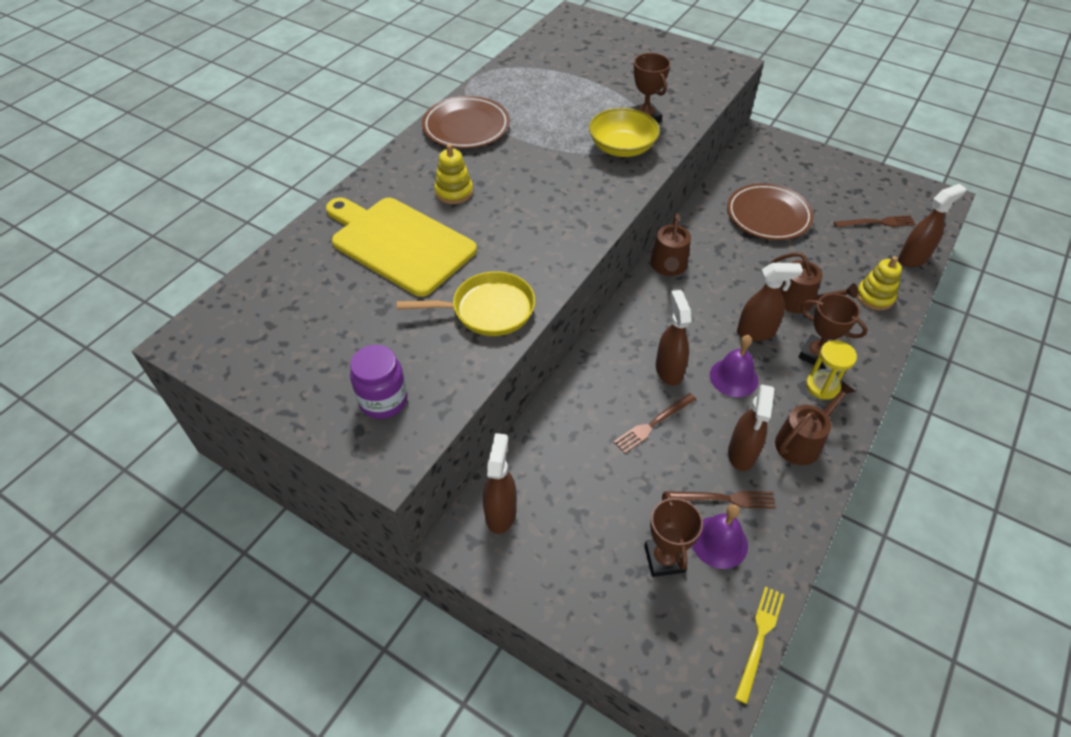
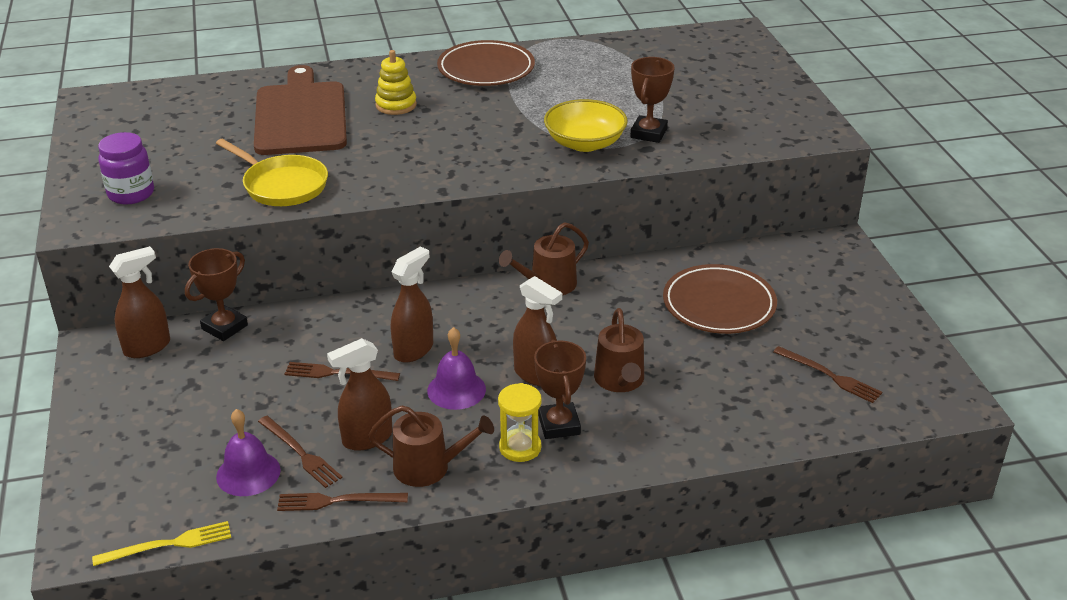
camera: 45 degrees right, 15 degrees down
yellow cutting board [326,198,477,297] -> brown cutting board [254,65,347,155]
brown trophy [645,491,703,577] -> brown trophy moved to [185,248,248,341]
yellow stacking toy [857,256,902,310] -> none
brown spray bottle [898,184,966,267] -> none
none -> brown fork [277,493,408,511]

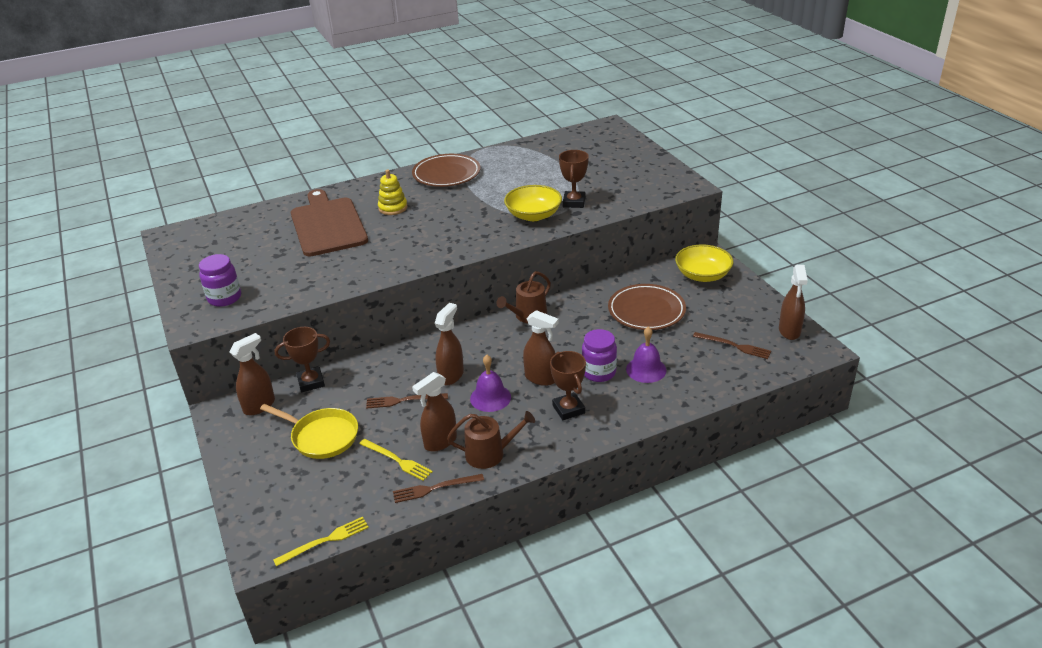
camera: 10 degrees left, 0 degrees up
brown trophy [185,248,248,341] -> brown trophy turned 45 degrees clockwise [275,327,330,392]
yellow pan [216,139,328,206] -> yellow pan moved to [260,404,358,459]
purple bell [216,409,281,496] -> purple bell moved to [626,326,667,383]
brown fork [258,416,343,488] -> yellow fork [359,439,433,481]
yellow hourglass [498,383,542,462] -> none
brown watering can [594,308,644,392] -> purple jar [582,329,617,382]
none -> yellow bowl [675,244,733,282]
none -> brown spray bottle [779,265,808,340]

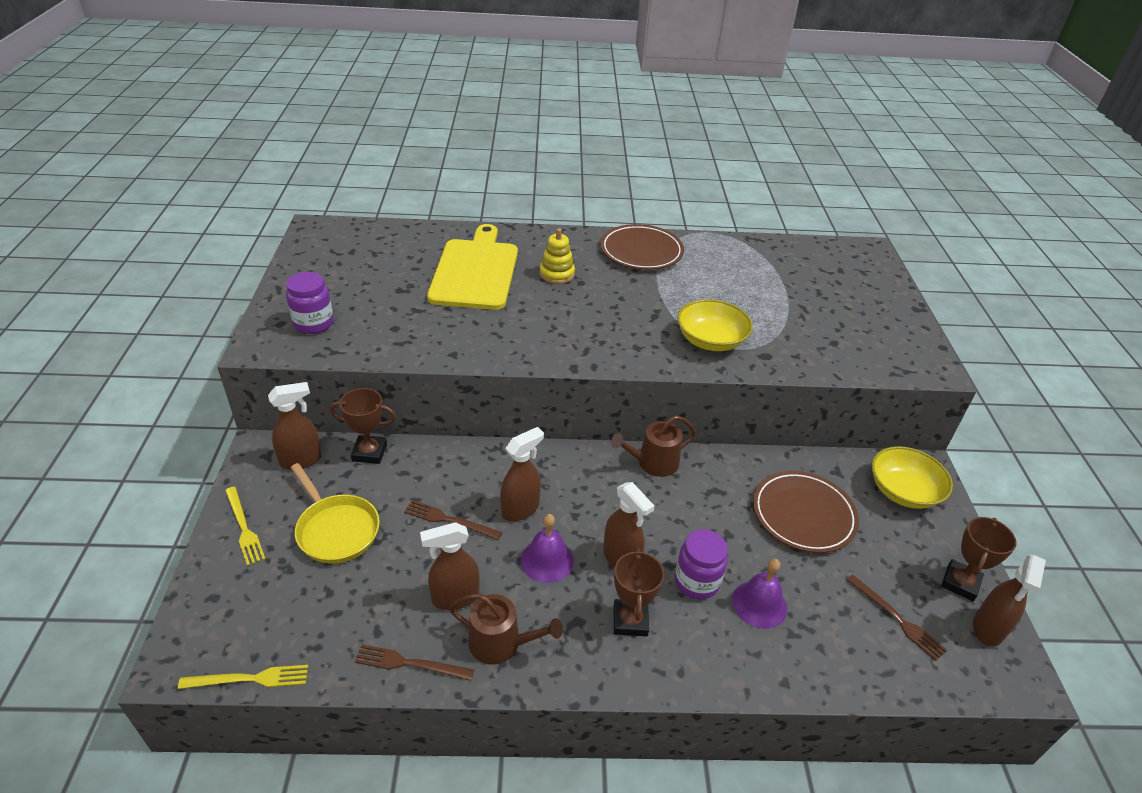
camera: 20 degrees right, 5 degrees up
brown cutting board [291,189,368,257] -> yellow cutting board [427,224,518,310]
yellow fork [359,439,433,481] -> yellow fork moved to [225,487,265,566]
brown trophy [559,150,589,208] -> brown trophy moved to [941,517,1017,601]

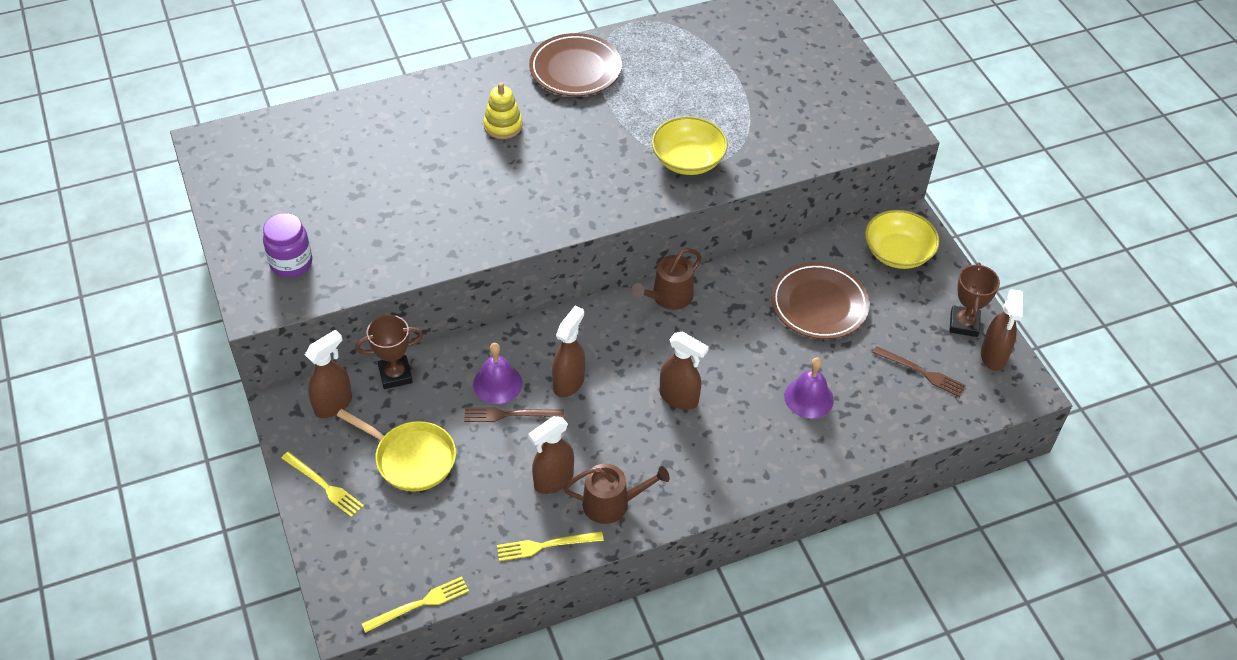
camera: 20 degrees left, 10 degrees up
brown fork [354,644,474,681] -> yellow fork [497,531,604,561]
yellow cutting board [427,224,518,310] -> none
purple bell [521,514,574,583] -> purple bell moved to [473,343,522,404]
brown trophy [614,547,664,636] -> none
purple jar [675,529,728,600] -> none

